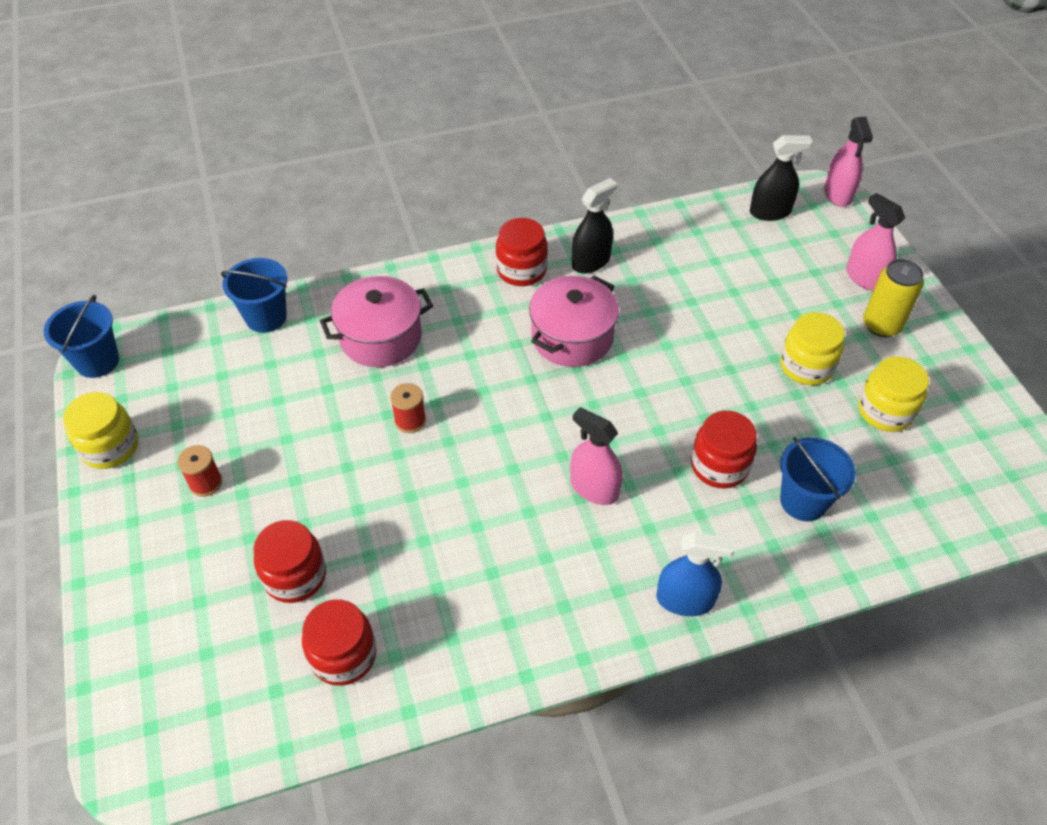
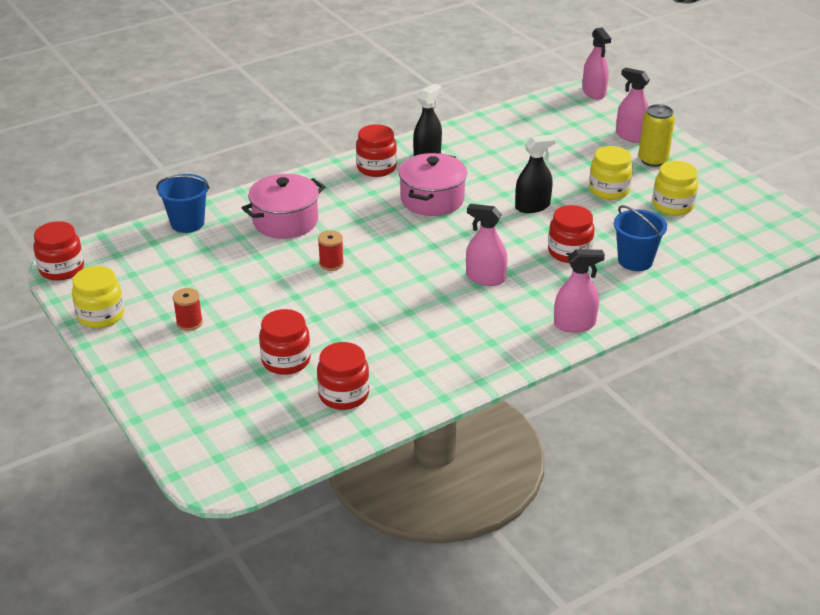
camera: 15 degrees left, 15 degrees down
blue bucket [44,295,119,378] -> red jar [33,221,84,281]
blue spray bottle [656,532,735,616] -> pink spray bottle [554,249,605,332]
black spray bottle [750,135,813,221] -> black spray bottle moved to [515,135,556,213]

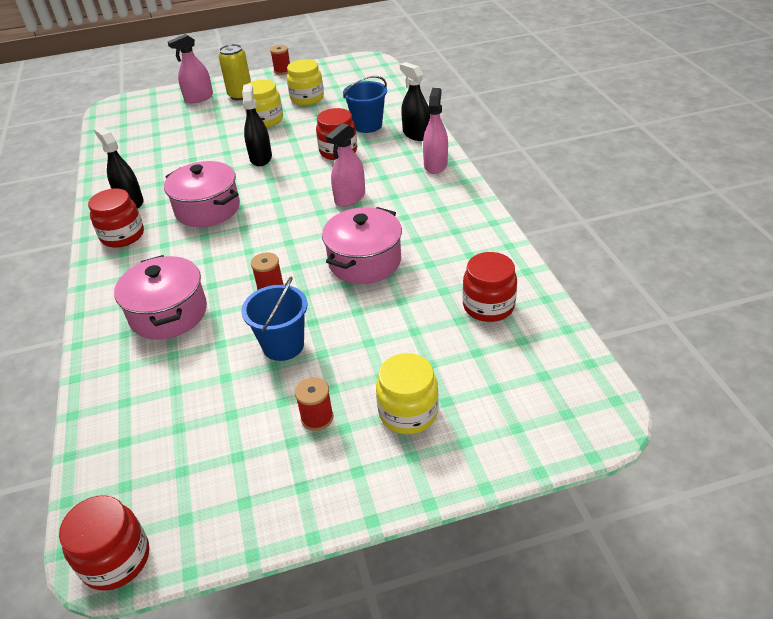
camera: 70 degrees left, 5 degrees up
yellow jar [72,266,124,328] -> yellow jar moved to [376,353,439,434]
blue bucket [156,174,210,233] -> blue bucket moved to [241,276,307,361]
red jar [259,309,311,375] -> none
pink spray bottle [582,27,611,99] -> none
none -> red spool [270,45,290,75]
none -> pink pot [322,207,402,284]
none -> black spray bottle [400,62,430,141]

